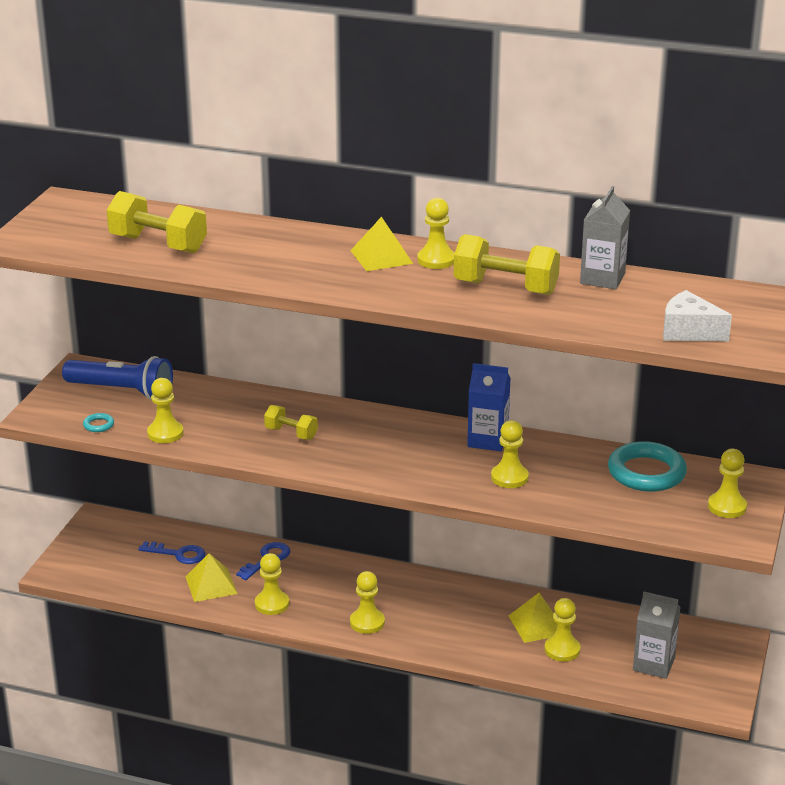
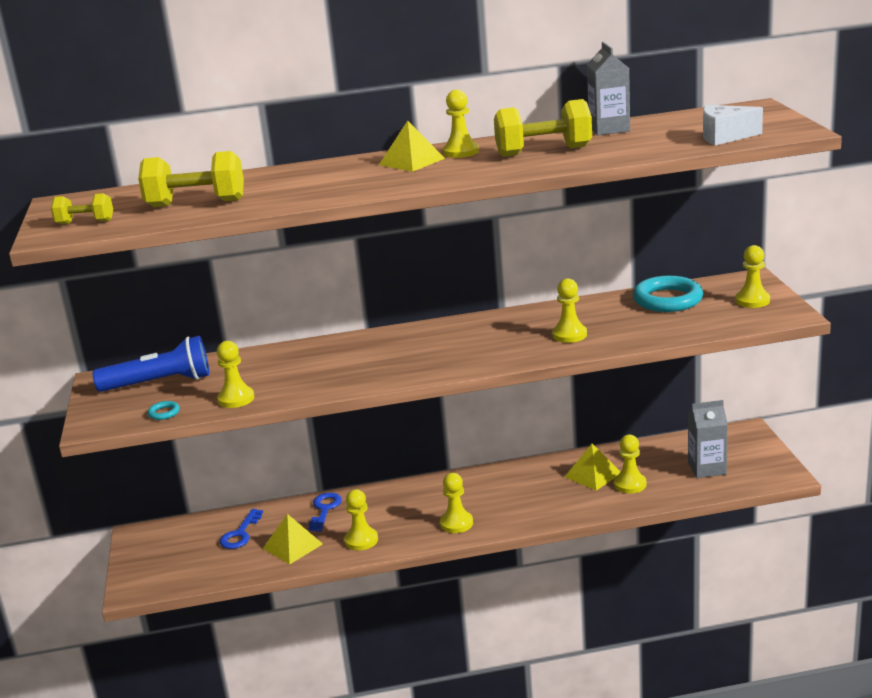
camera: 25 degrees left, 5 degrees down
blue key [139,541,206,564] -> blue key turned 120 degrees clockwise [220,509,263,549]
yellow dumbbell [264,405,318,440] -> yellow dumbbell moved to [51,193,113,224]
blue carton [467,363,511,451] -> none

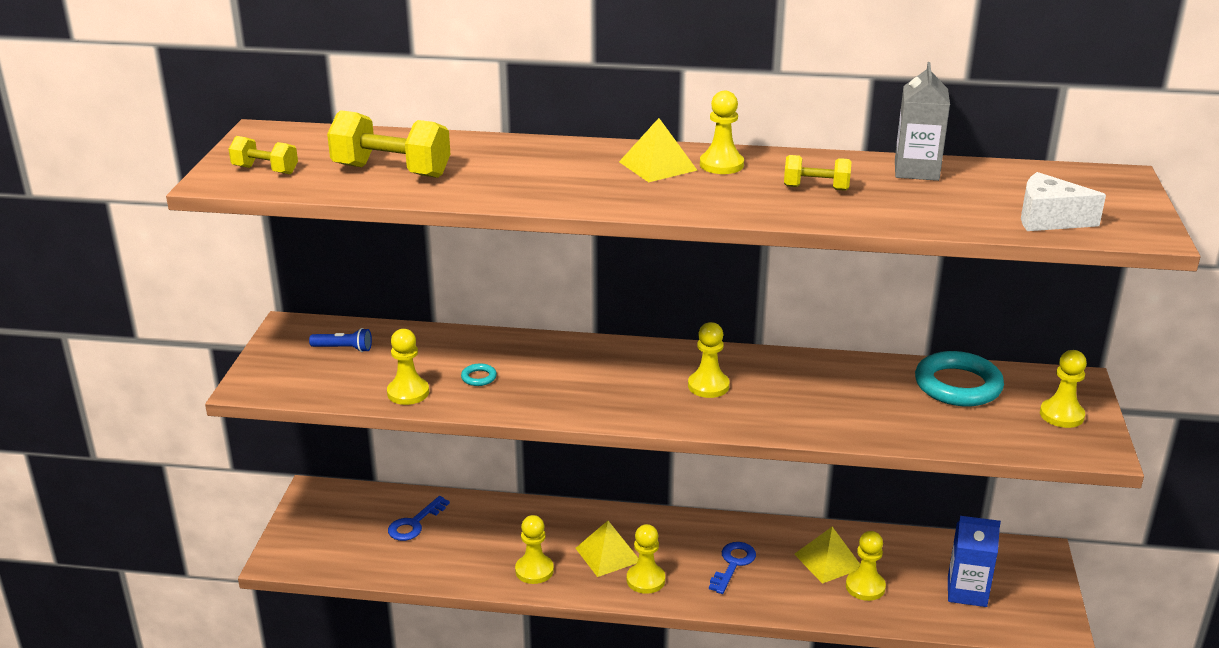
camera: 15 degrees right, 5 degrees up
blue flashlight [93,336,209,392] -> blue flashlight [309,328,372,352], size x0.48
turquoise ring [148,401,180,420] -> turquoise ring moved to [461,363,497,386]
yellow pyramid [263,514,323,564] -> yellow pyramid moved to [575,521,638,577]
blue key [309,492,342,532] -> blue key moved to [709,542,756,594]
yellow dumbbell [494,99,592,157] -> yellow dumbbell [784,155,852,191], size x0.56
yellow pawn [552,278,587,343] -> yellow pawn moved to [688,322,729,398]
grey carton [688,400,728,478] -> blue carton [948,516,1001,607]

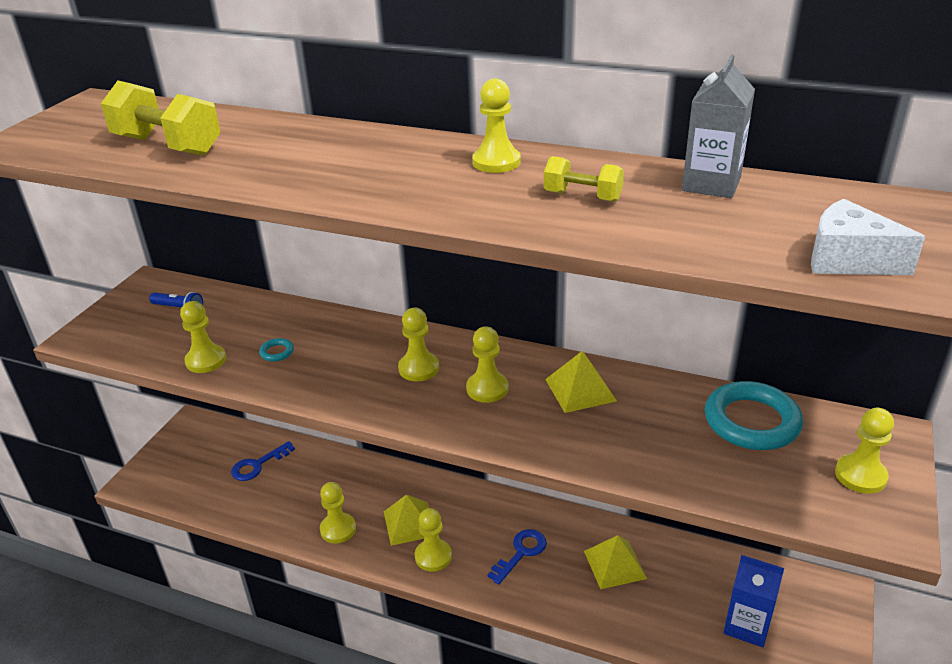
camera: 15 degrees right, 5 degrees up
yellow dumbbell [229,136,298,174] -> none
yellow pyramid [619,118,697,182] -> yellow pyramid moved to [545,351,617,413]
yellow pawn [846,531,886,601] -> yellow pawn moved to [398,308,439,381]

